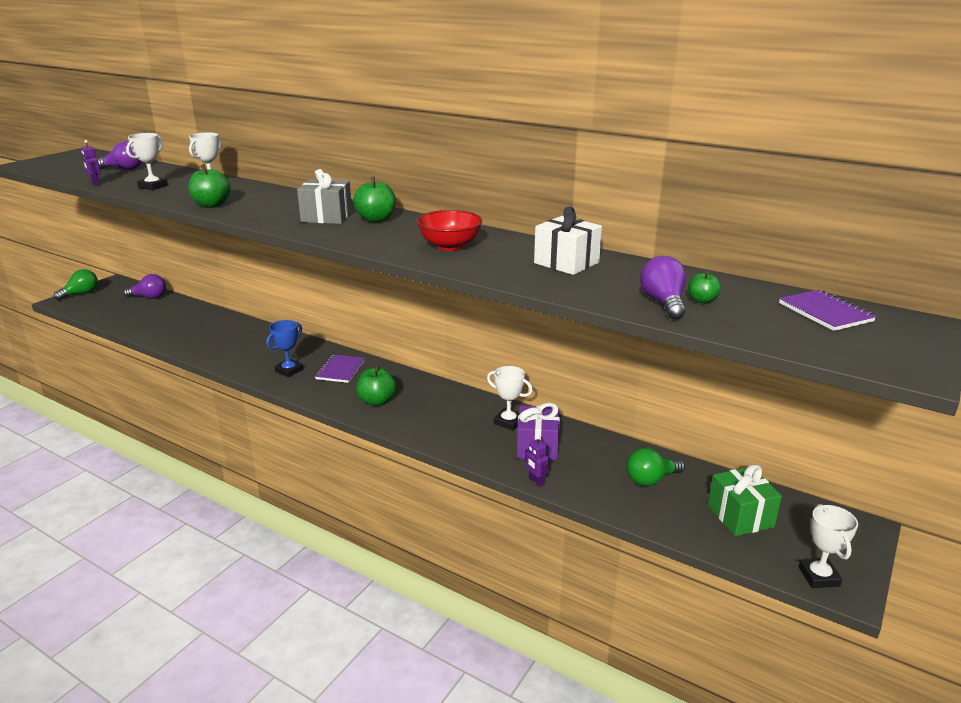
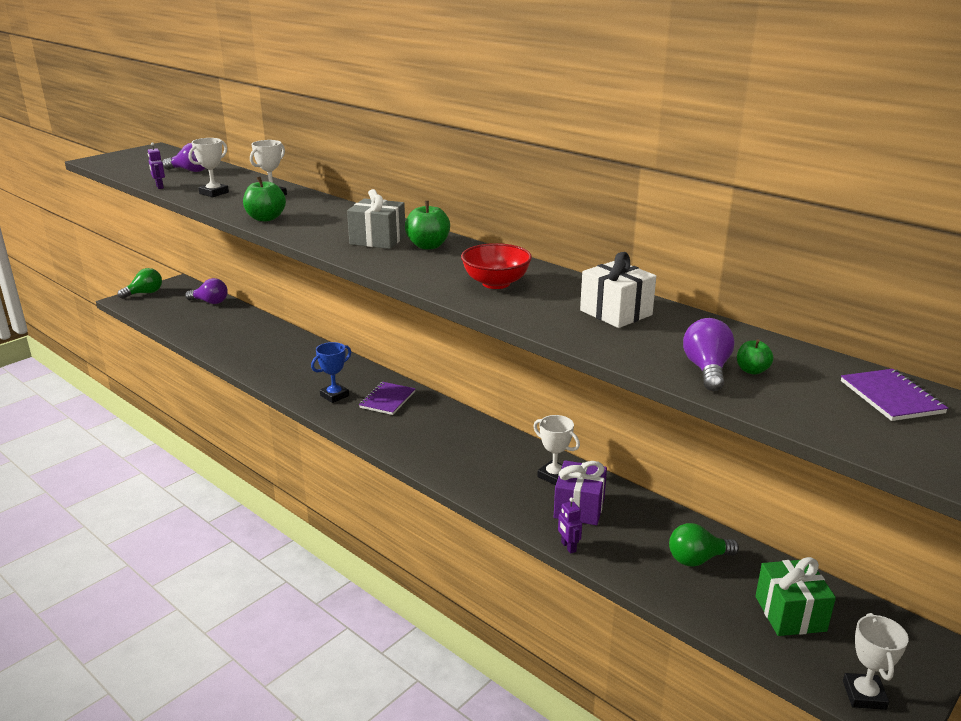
camera: 10 degrees right, 0 degrees up
green apple [356,366,396,406] -> none

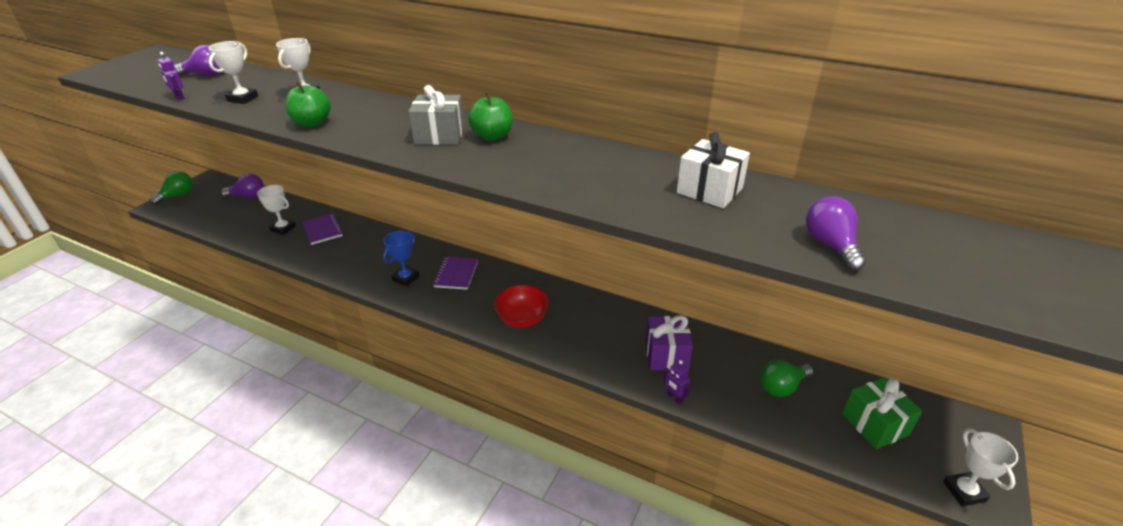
camera: 15 degrees left, 10 degrees up
red bowl [461,243,532,289] -> red bowl moved to [494,284,550,328]
white trophy [533,415,580,485] -> white trophy moved to [257,185,296,235]
green apple [737,339,774,375] -> none
purple notebook [841,369,948,421] -> purple notebook moved to [302,214,343,245]

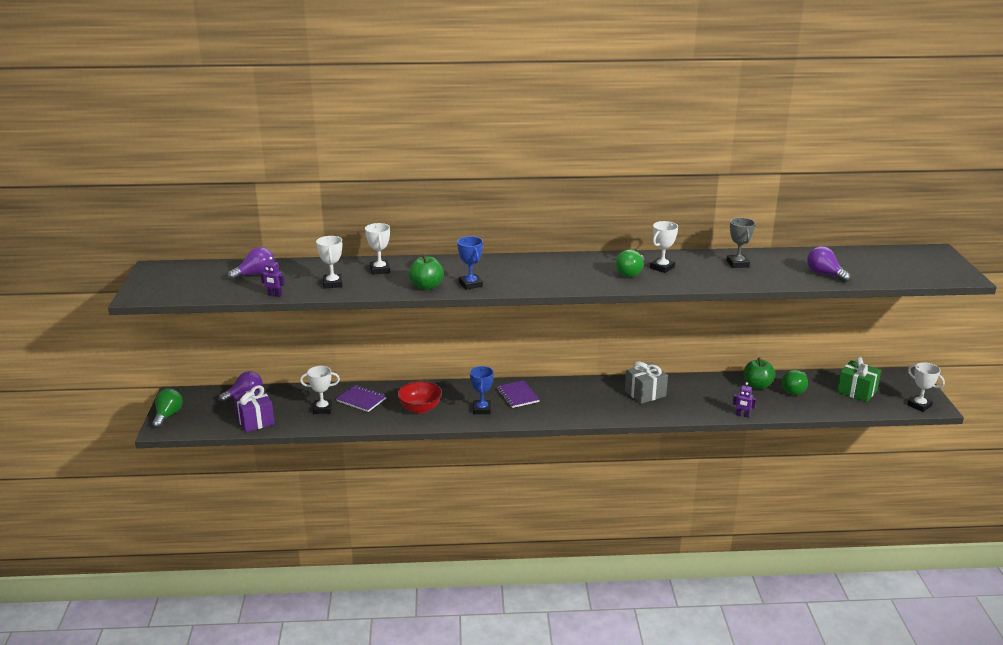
camera: 30 degrees left, 10 degrees down
grey gift [408,85,464,145] -> grey gift moved to [625,361,668,404]
green apple [468,92,513,141] -> green apple moved to [743,357,775,389]
red bowl [494,284,550,328] -> red bowl moved to [397,381,442,414]
purple gift [645,315,693,370] -> purple gift moved to [233,385,275,432]
white gift [677,132,750,208] -> grey trophy [726,218,755,268]
none -> blue trophy [457,236,483,290]
none -> green light bulb [616,249,645,277]
none -> white trophy [650,221,678,273]

